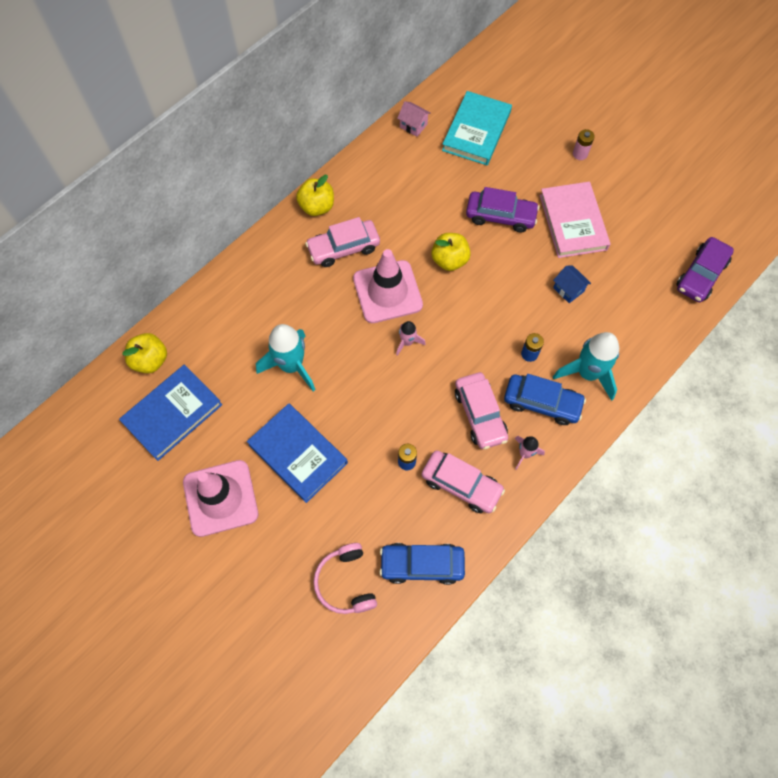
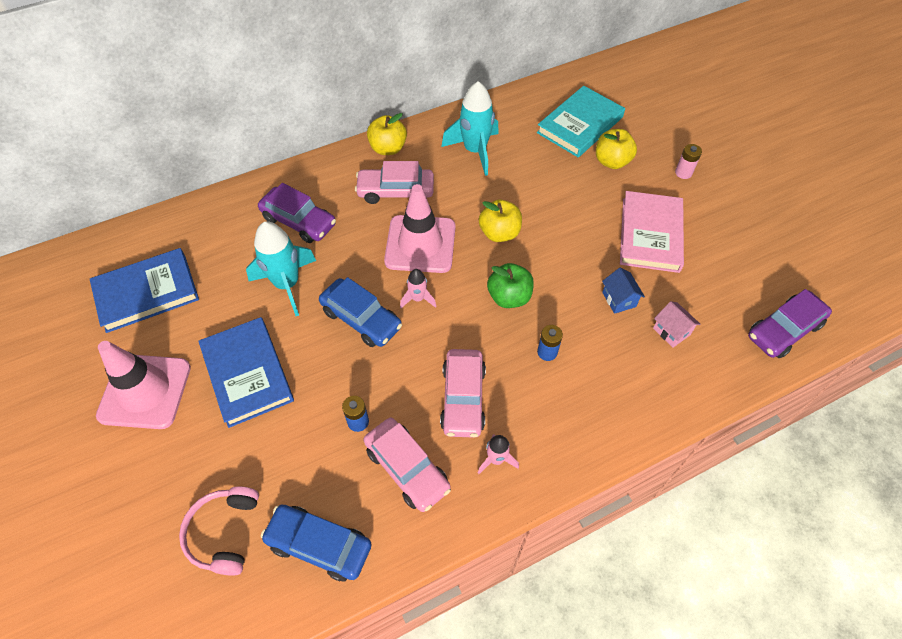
camera: 20 degrees right, 10 degrees down
yellow apple [123,333,167,373] -> yellow apple moved to [596,129,637,169]
pink house [397,101,431,137] -> pink house moved to [653,301,701,348]
purple car [466,187,540,232] -> purple car moved to [258,183,336,243]
blue car [504,374,586,425] -> blue car moved to [319,277,402,347]
turquoise rocket [553,332,619,401] -> turquoise rocket moved to [441,81,499,176]
none -> green apple [487,263,534,308]

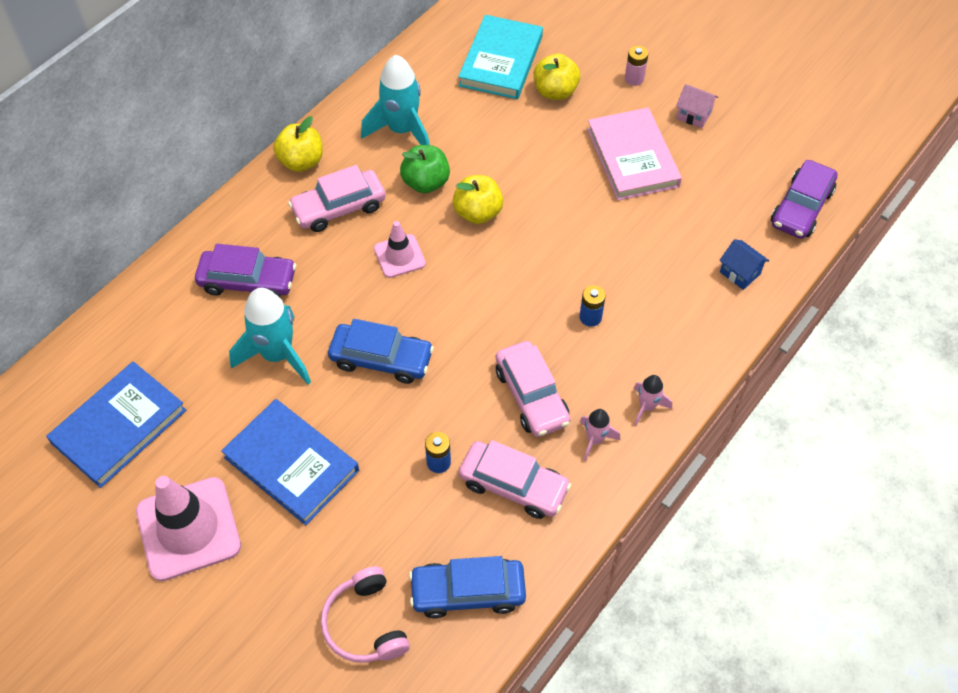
camera: 25 degrees left, 0 degrees up
pink traffic cone [384,184,456,273] -> pink traffic cone [374,221,426,278], size x0.55
pink rocket [400,269,436,308] -> pink rocket moved to [634,375,672,426]
green apple [487,263,534,308] -> green apple moved to [400,145,450,193]
blue house [602,268,645,314] -> blue house moved to [719,239,769,290]
pink house [653,301,701,348] -> pink house moved to [676,84,718,129]

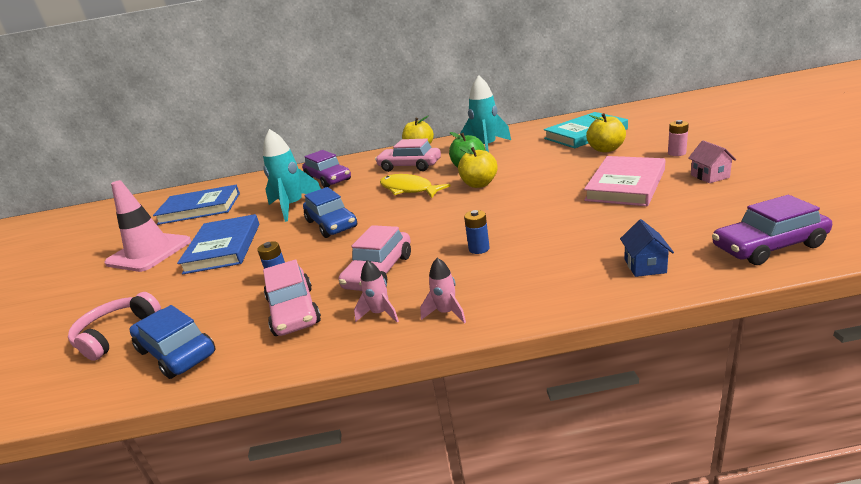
camera: 50 degrees right, 30 degrees down
pink traffic cone [374,221,426,278] -> yellow fish [380,174,451,198]

